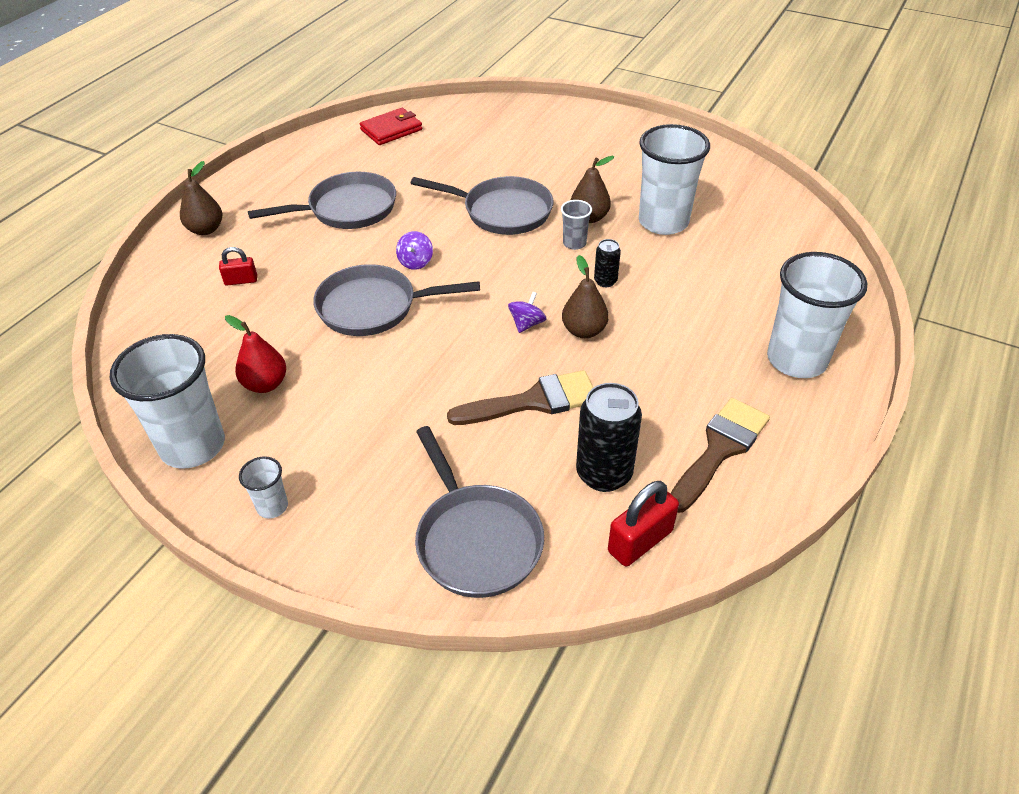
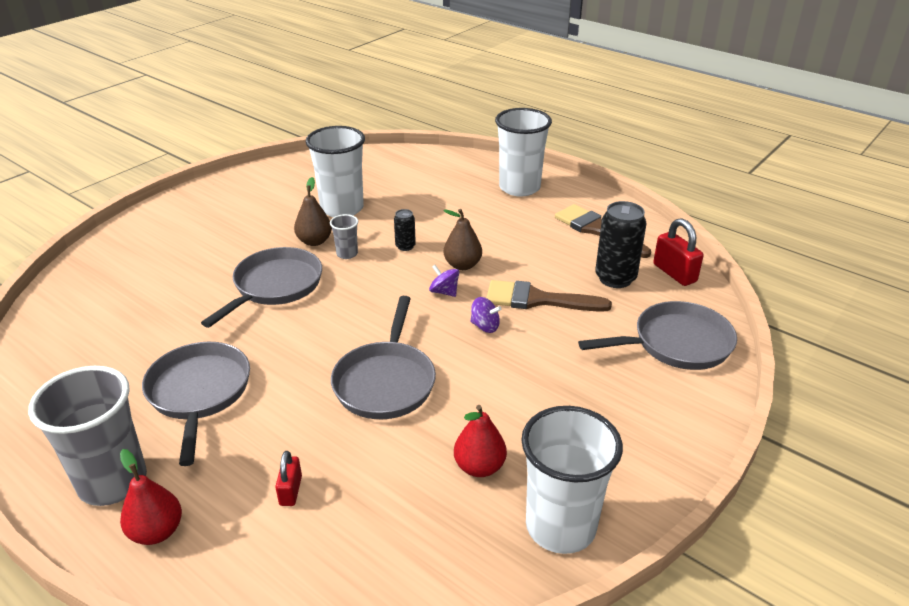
camera: 80 degrees left, 10 degrees down
brown pear [180,161,222,235] -> red pear [120,449,182,545]
white cup [239,456,288,519] -> none
red wallet [360,108,422,145] -> none
purple spinning top [396,231,433,270] -> purple spinning top moved to [470,297,501,333]
brown brush [447,370,594,425] -> brown brush turned 75 degrees counterclockwise [487,280,612,312]
none -> grey cup [28,366,147,506]

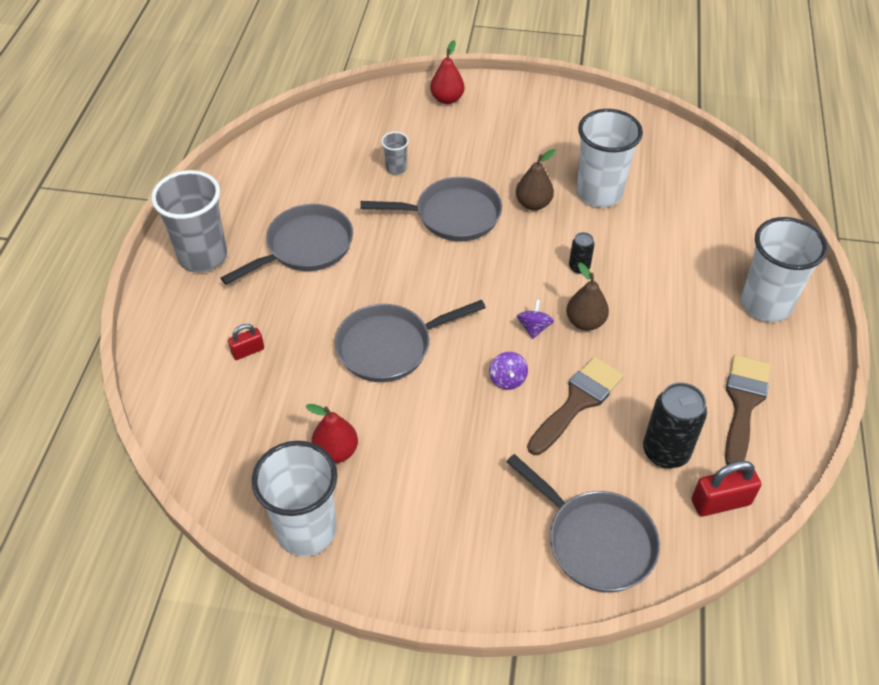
camera: 60 degrees right, 15 degrees up
red pear [120,449,182,545] -> red pear moved to [430,40,465,104]
grey cup [330,214,358,259] -> grey cup moved to [381,132,409,175]
brown brush [487,280,612,312] -> brown brush turned 60 degrees clockwise [527,356,624,455]
red padlock [653,218,704,286] -> red padlock turned 45 degrees clockwise [692,461,761,517]

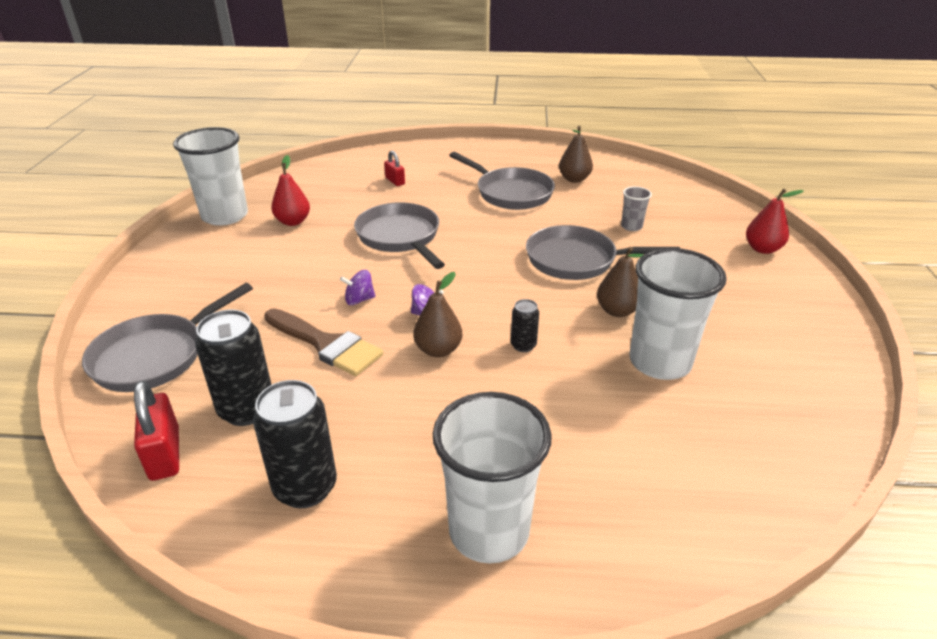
camera: 85 degrees right, 15 degrees down
grey cup [151,170,227,273] -> none
grey pan [360,177,502,242] -> grey pan turned 105 degrees clockwise [526,225,680,280]
brown brush [725,355,770,465] -> black can [253,380,337,508]
none -> brown pear [559,126,593,183]

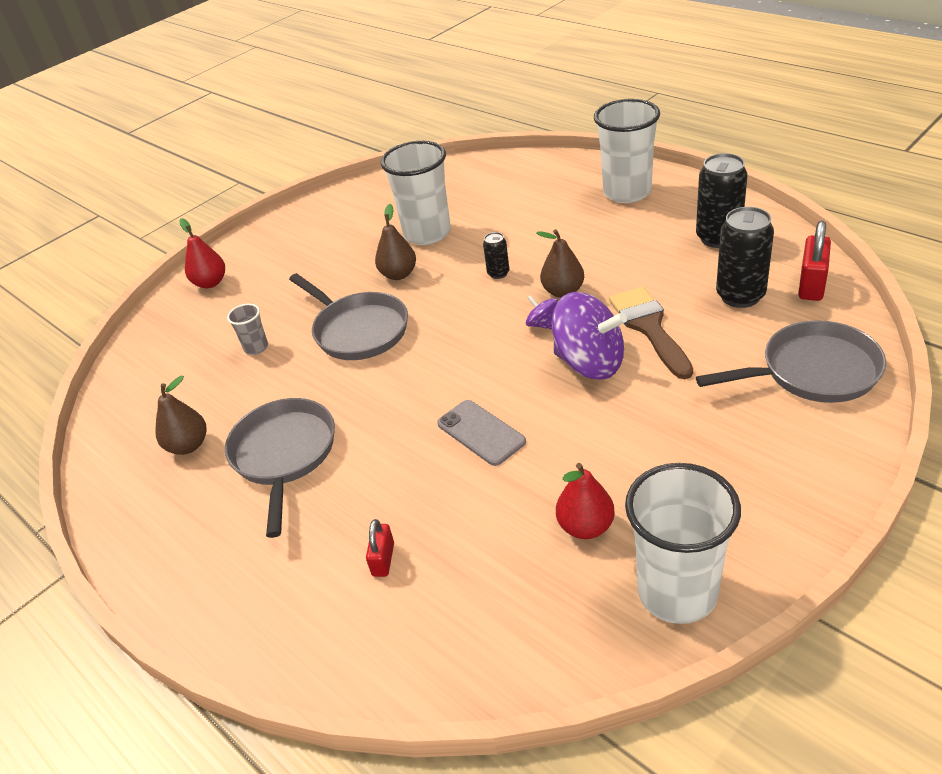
camera: 135 degrees left, 5 degrees up
purple spinning top [340,270,375,305] -> purple spinning top [552,292,627,380], size x2.14
grey pan [354,202,445,269] -> grey phone [437,400,526,466]

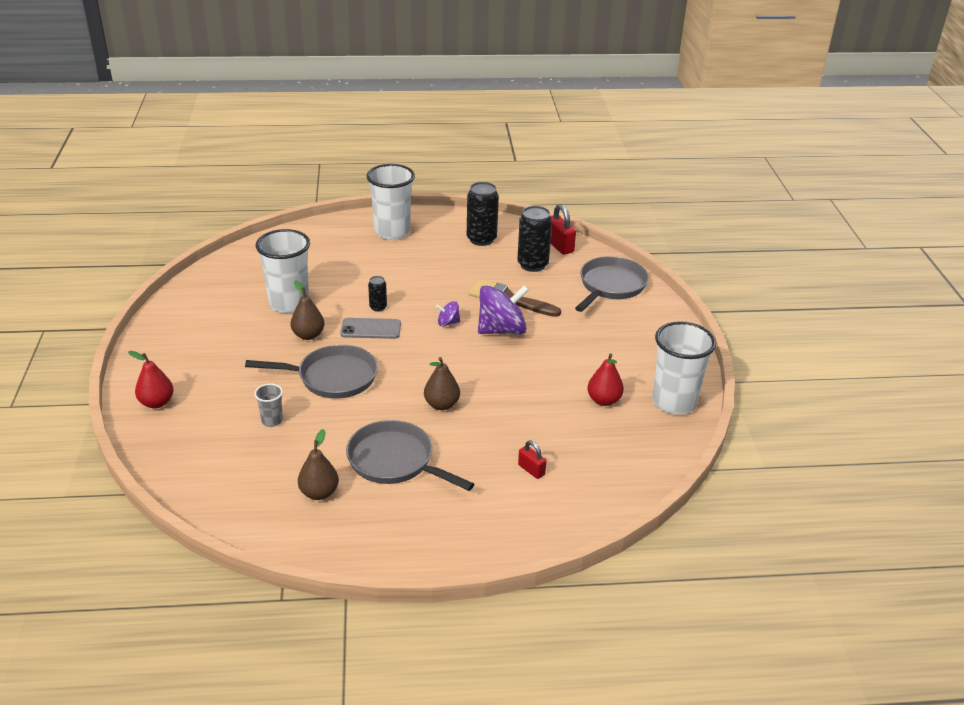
camera: 55 degrees left, 5 degrees down
grey phone [437,400,526,466] -> grey phone moved to [340,318,401,339]
brown pear [537,229,584,298] -> brown pear moved to [424,357,460,410]

